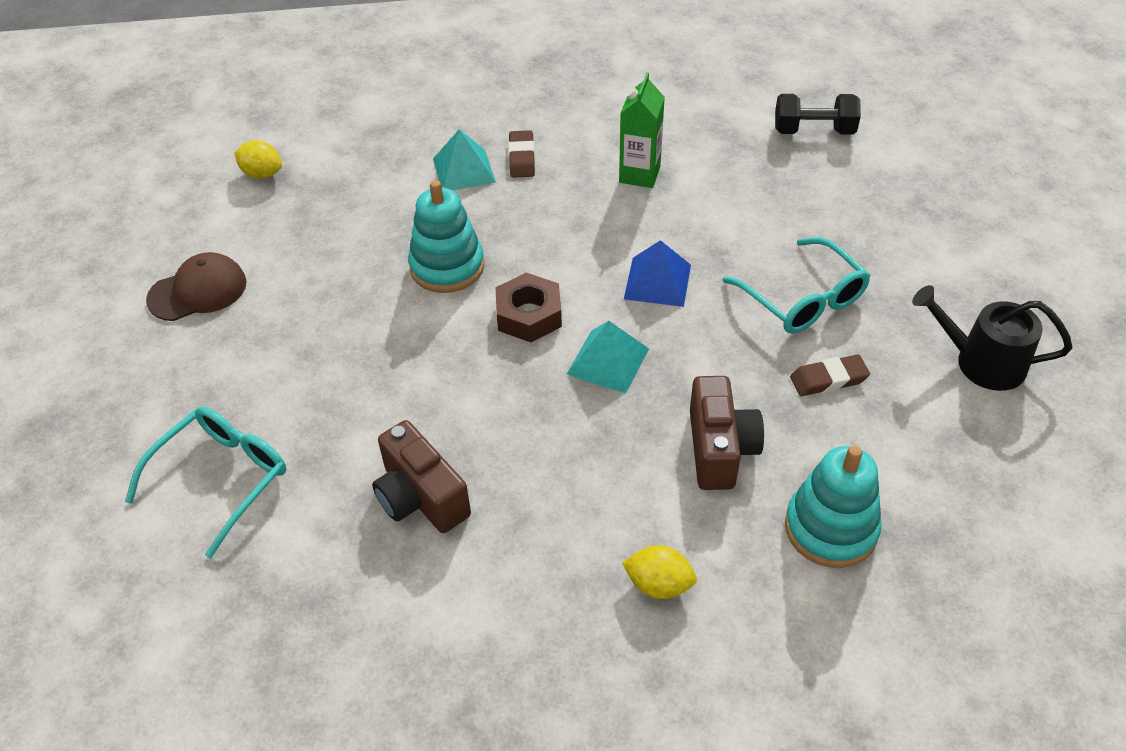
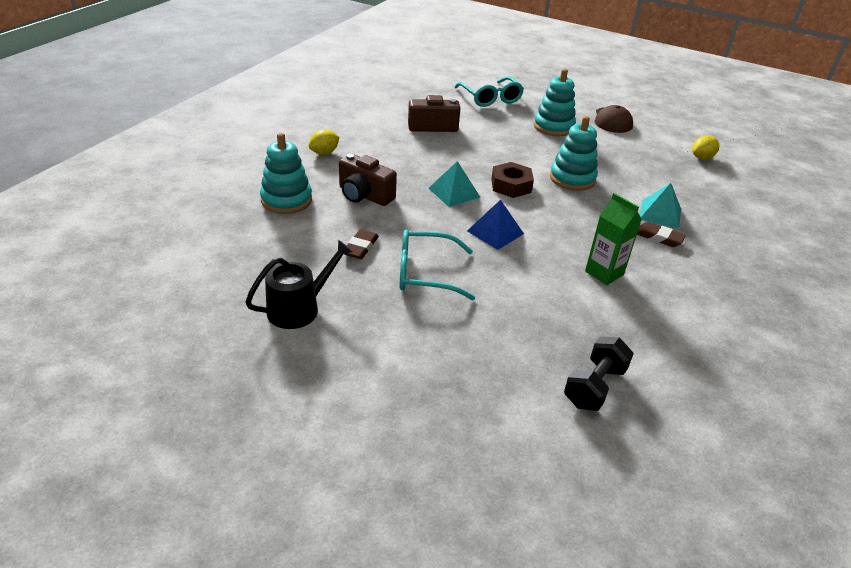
camera: 120 degrees right, 10 degrees down
none -> turquoise stacking toy [534,69,576,136]

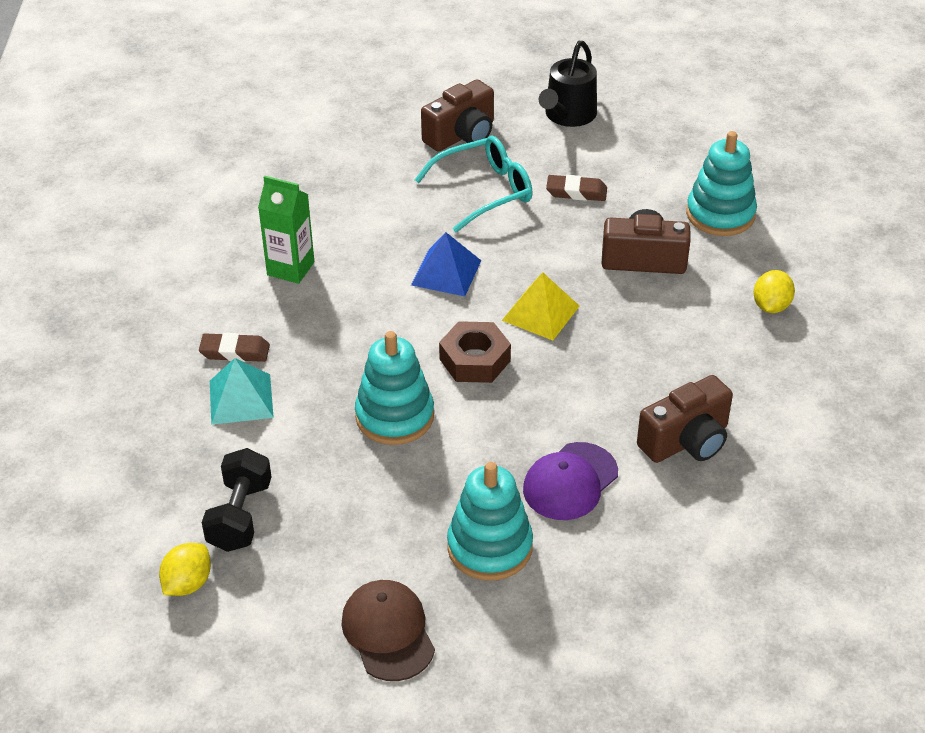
camera: 155 degrees right, 5 degrees up
brown eraser [344,229,379,259] -> brown eraser turned 75 degrees counterclockwise [546,175,607,201]
turquoise pyramid [428,161,481,207] -> yellow pyramid [502,272,579,340]
turquoise glasses [455,77,524,107] -> none
black dumbbell [564,337,634,411] -> black dumbbell moved to [202,448,272,552]
none -> brown camera [421,80,494,152]
none -> purple cap [523,442,618,520]

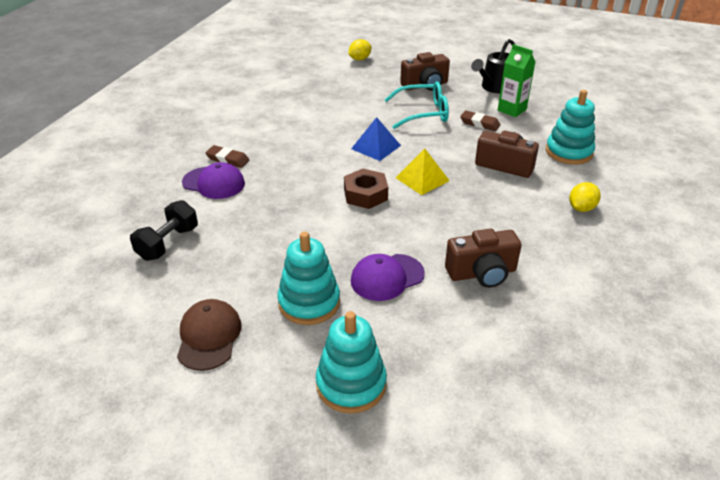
camera: 20 degrees right, 5 degrees down
yellow lemon [159,543,211,596] -> yellow lemon moved to [348,39,371,60]
turquoise pyramid [210,358,274,425] -> purple cap [182,162,245,199]
green carton [258,176,314,284] -> green carton moved to [498,44,535,117]
turquoise stacking toy [355,331,434,445] -> turquoise stacking toy moved to [316,311,387,414]

